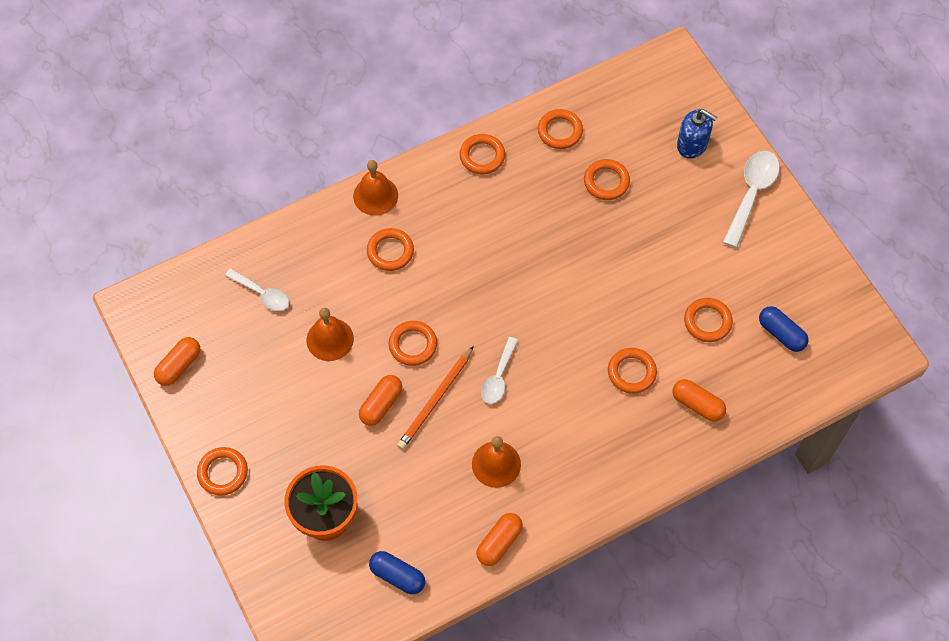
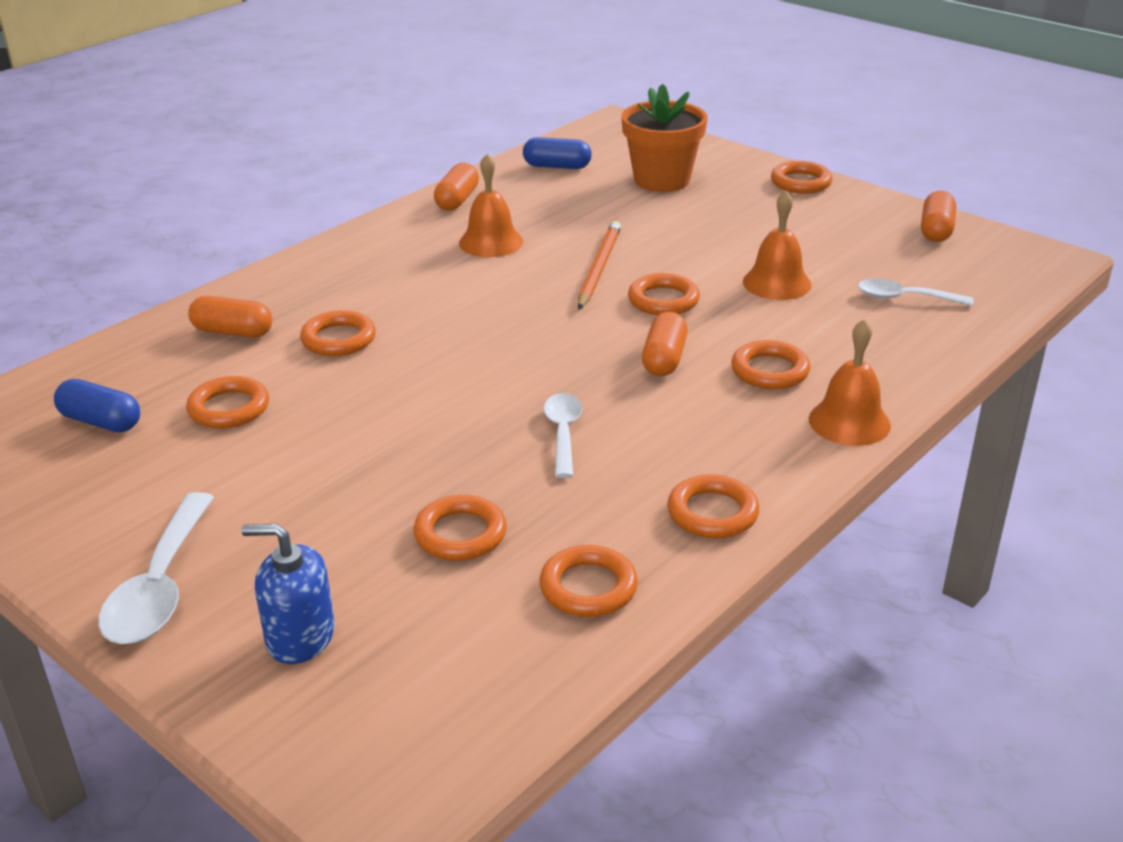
camera: 160 degrees right, 30 degrees down
orange capsule [359,375,402,426] -> orange capsule moved to [642,312,688,376]
white spoon [481,337,518,404] -> white spoon moved to [544,393,582,478]

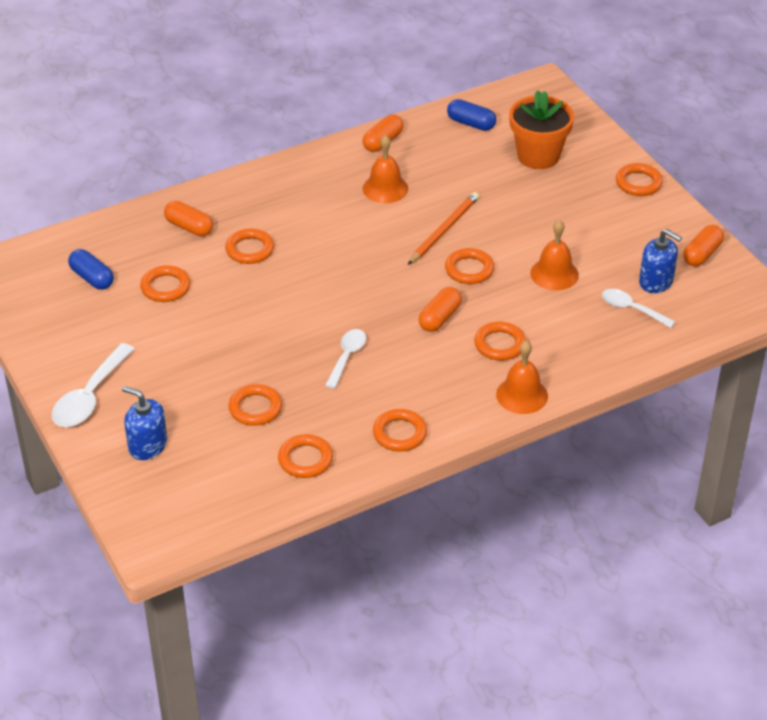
camera: 20 degrees right, 10 degrees up
none -> blue soap dispenser [639,229,682,293]

